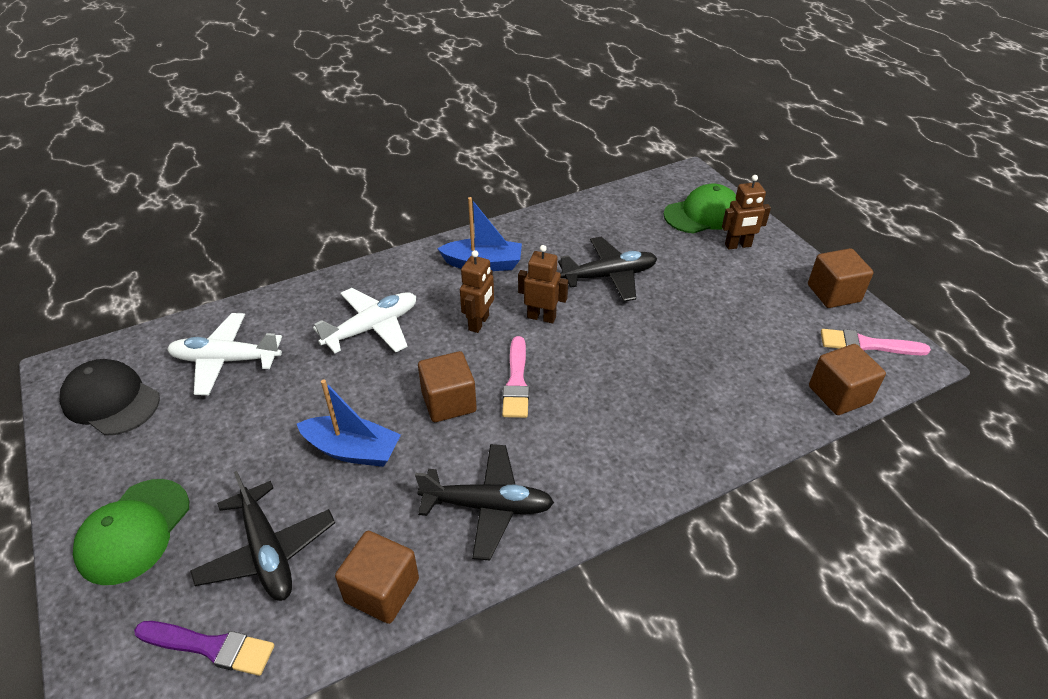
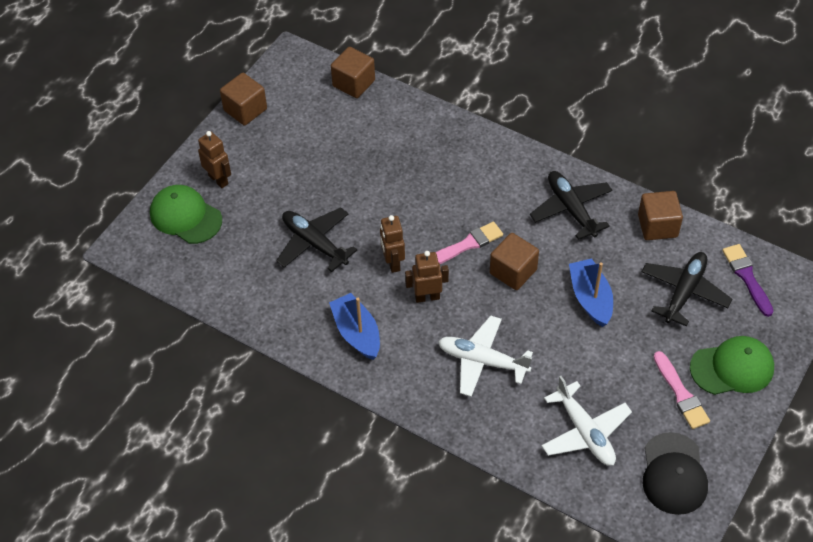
camera: 120 degrees left, 10 degrees up
pink brush [821,329,931,355] -> pink brush moved to [654,351,710,429]

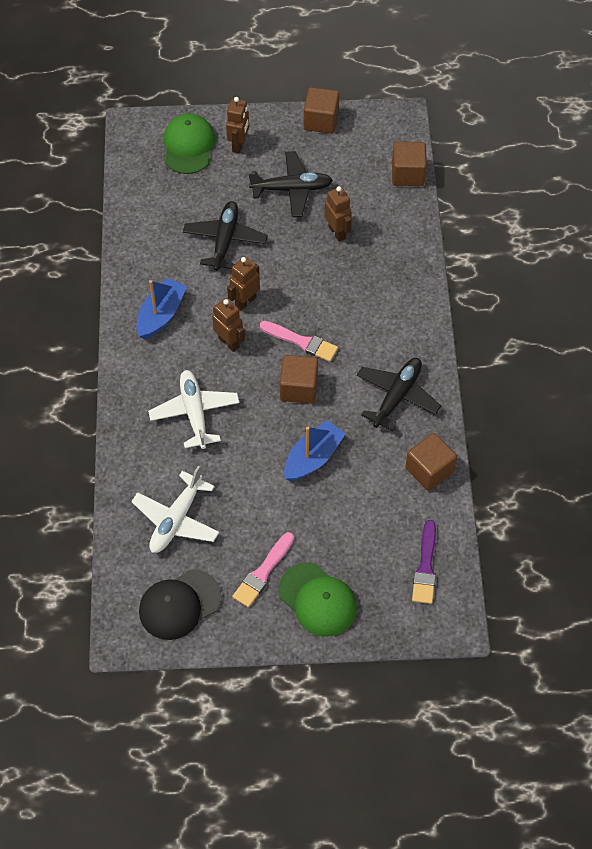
camera: 55 degrees right, 5 degrees up
black plane [641,252,733,327] -> black plane moved to [248,151,333,217]
purple brush [722,244,773,317] -> purple brush turned 150 degrees clockwise [412,520,436,604]
none -> brown robot [325,186,352,242]

